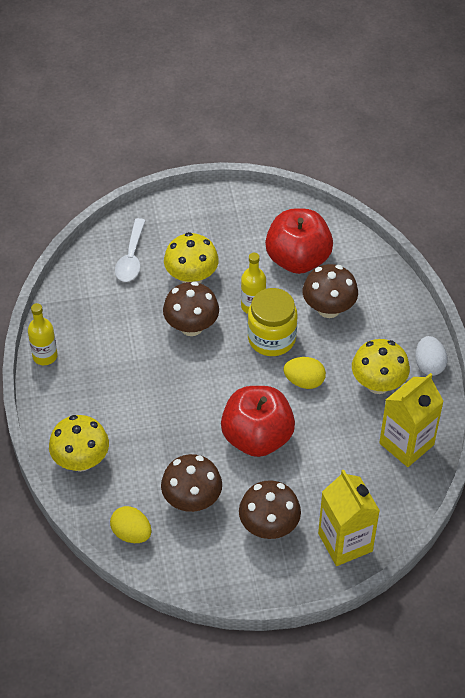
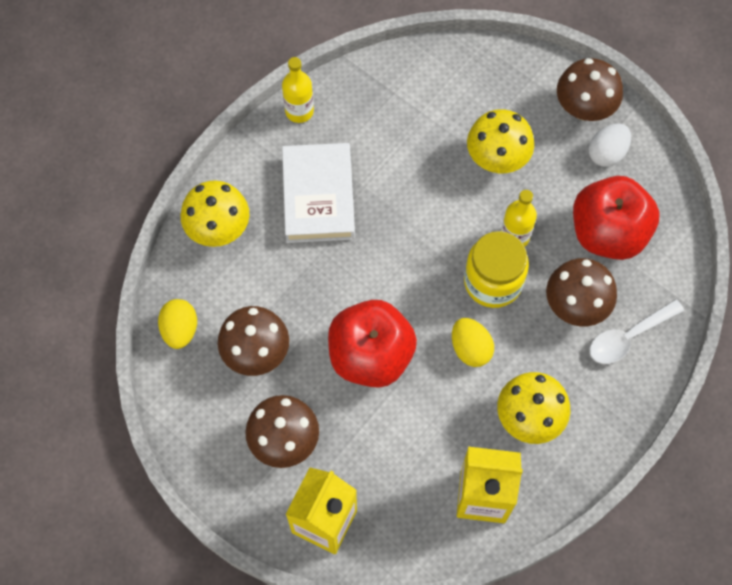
camera: 50 degrees right, 15 degrees up
white spoon [115,218,146,282] -> white spoon moved to [589,299,684,364]
brown mushroom [163,281,219,336] -> brown mushroom moved to [557,58,623,121]
white egg [415,336,448,376] -> white egg moved to [589,124,631,167]
none -> white book [282,143,355,243]

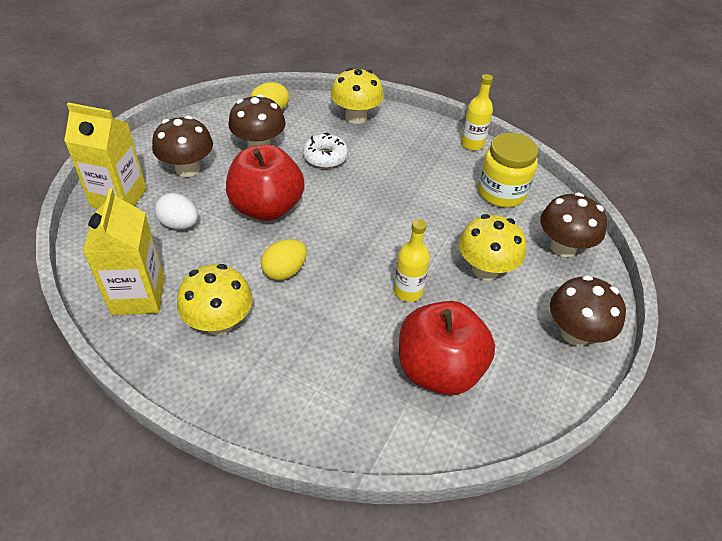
camera: 75 degrees right, 20 degrees down
white book [282,143,355,243] -> none
yellow jar [464,231,529,308] -> yellow jar moved to [478,133,538,207]
brown mushroom [546,258,617,326] -> brown mushroom moved to [540,193,607,257]
white egg [589,124,631,167] -> white egg moved to [155,193,198,229]
white spoon [589,299,684,364] -> none
none -> white donut [303,132,348,168]

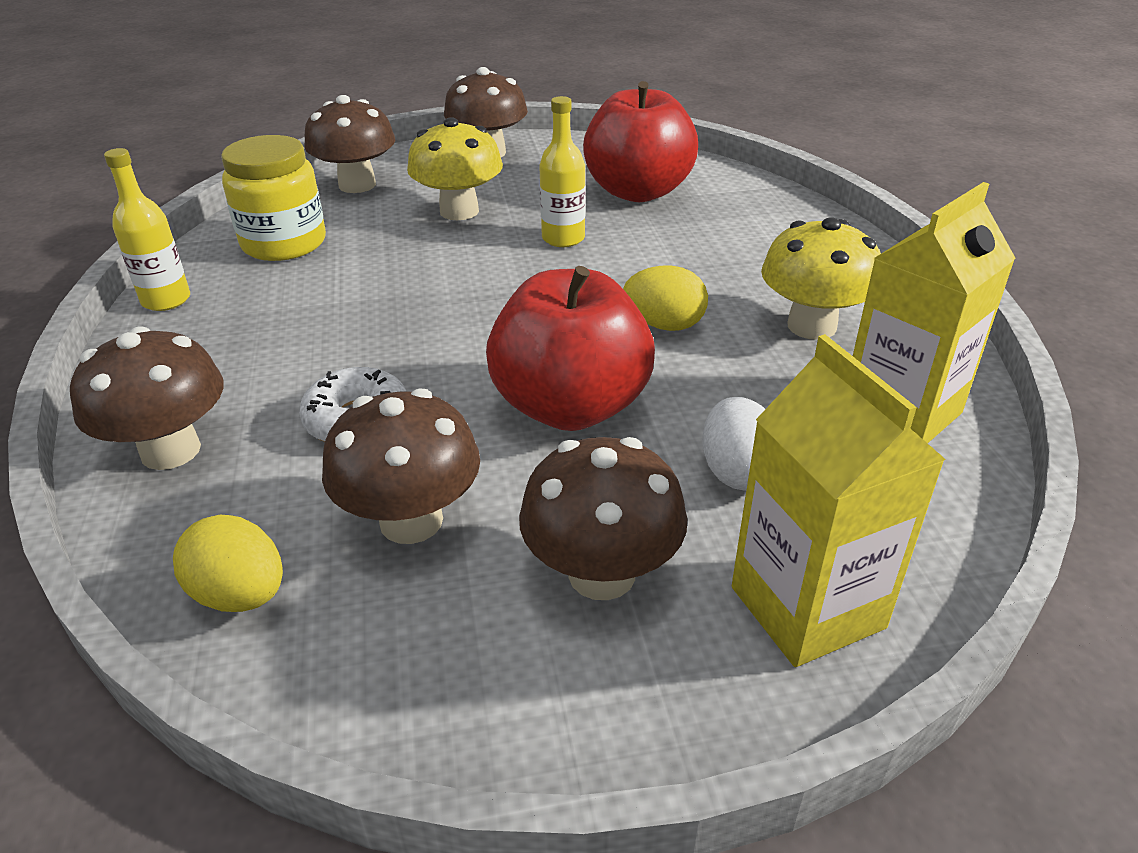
camera: 125 degrees left, 10 degrees down
yellow mushroom [331,68,384,124] -> brown mushroom [70,327,224,470]

